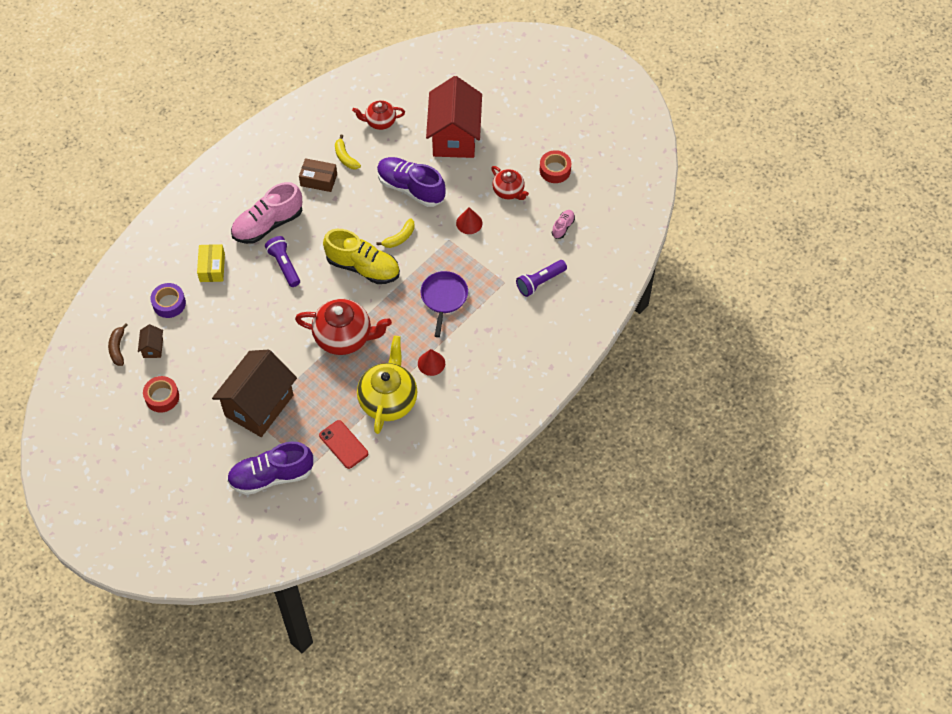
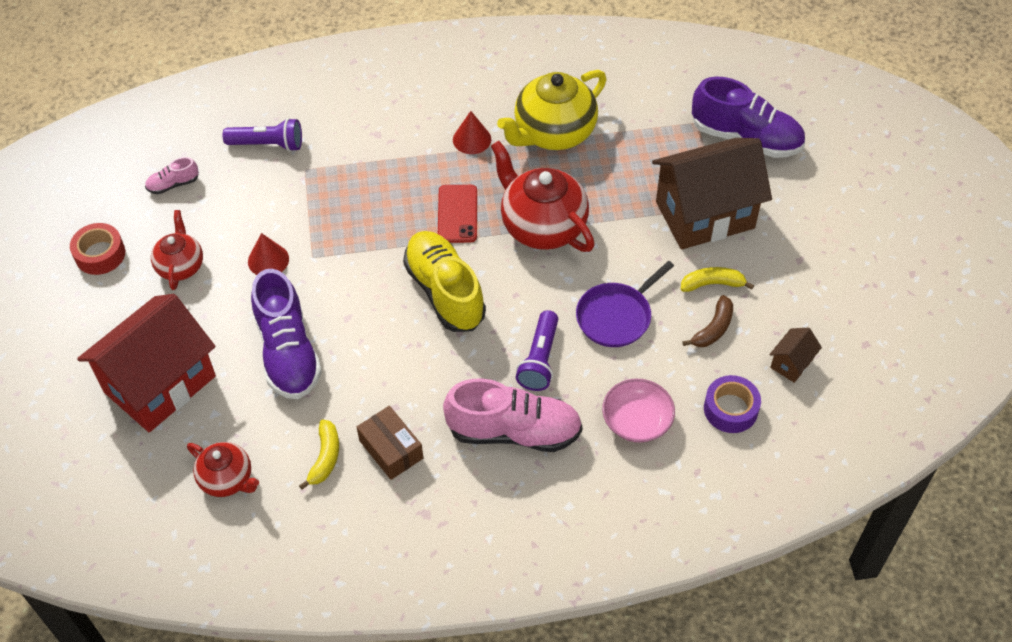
camera: 140 degrees left, 5 degrees down
brown banana [108,323,128,366] -> brown banana moved to [682,295,733,347]
red tape [143,376,179,413] -> none
yellow box [197,244,225,282] -> pink bowl [602,379,675,442]
red phone [319,420,368,469] -> red phone moved to [438,185,477,243]
yellow banana [376,219,415,248] -> yellow banana moved to [681,267,754,292]
purple pan [420,271,468,337] -> purple pan moved to [576,261,674,347]

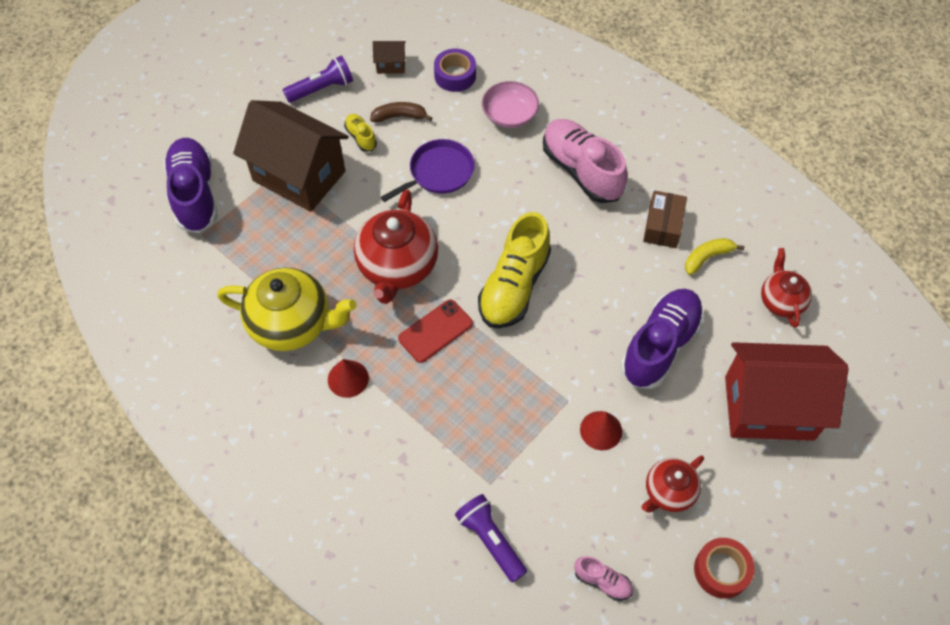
camera: 130 degrees left, 5 degrees up
purple flashlight [516,310,558,391] -> purple flashlight moved to [283,55,353,103]
purple pan [576,261,674,347] -> purple pan turned 45 degrees counterclockwise [381,139,475,202]
yellow banana [681,267,754,292] -> yellow shoe [344,114,377,152]

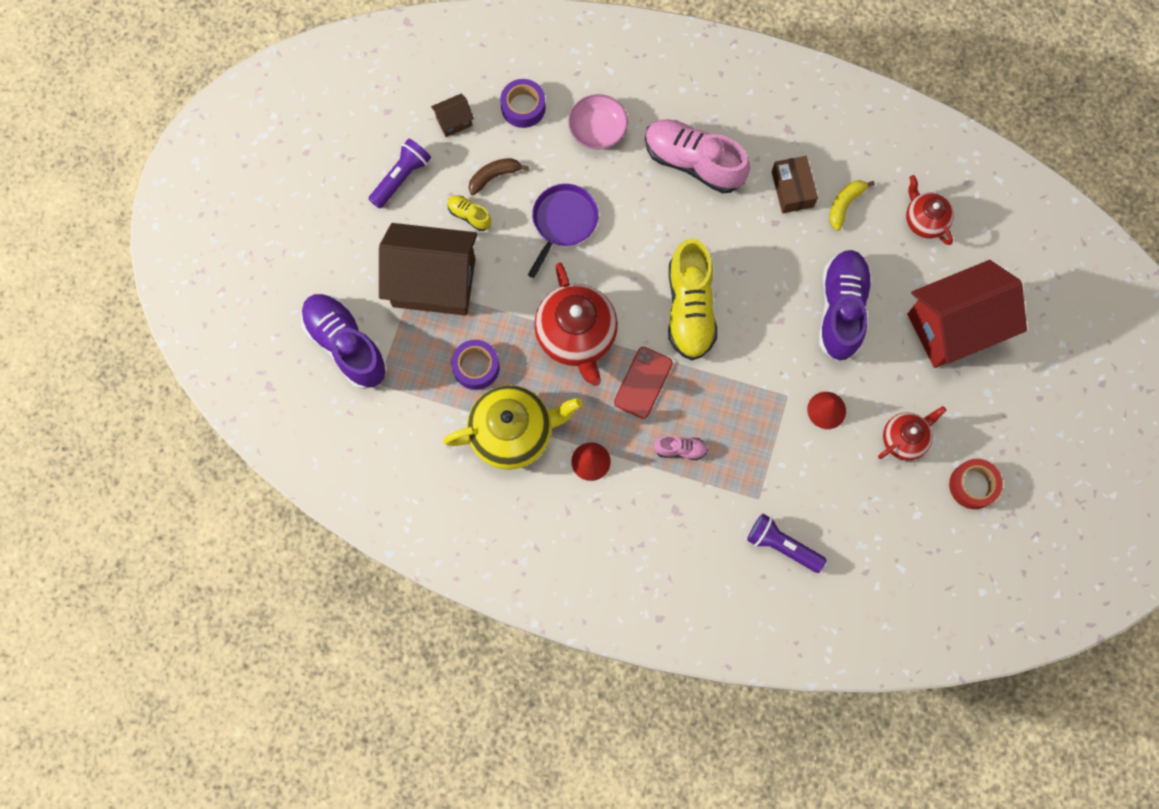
camera: 25 degrees left, 15 degrees up
pink shoe [574,556,633,601] -> pink shoe moved to [654,436,708,460]
red teapot [641,455,704,513] -> red teapot turned 150 degrees counterclockwise [878,406,946,461]
none -> purple tape [451,340,500,390]

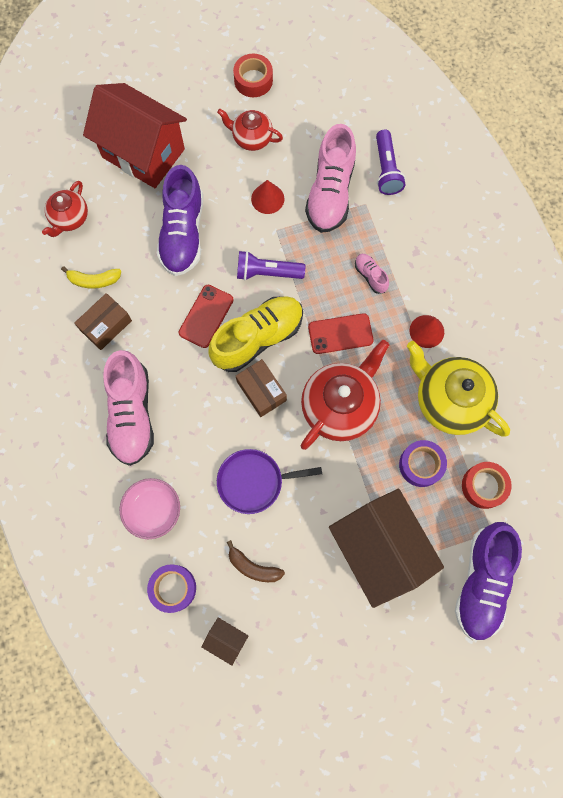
camera: 125 degrees left, 0 degrees up
purple flashlight [369,139,431,208] -> purple flashlight moved to [237,251,305,281]
yellow shoe [447,195,491,231] -> none
purple shoe [819,250,872,361] -> purple shoe turned 60 degrees counterclockwise [157,165,203,276]
none -> red phone [179,285,234,348]
none -> brown box [236,359,287,417]
none -> pink shoe [305,124,356,233]
none -> red tape [462,462,512,509]

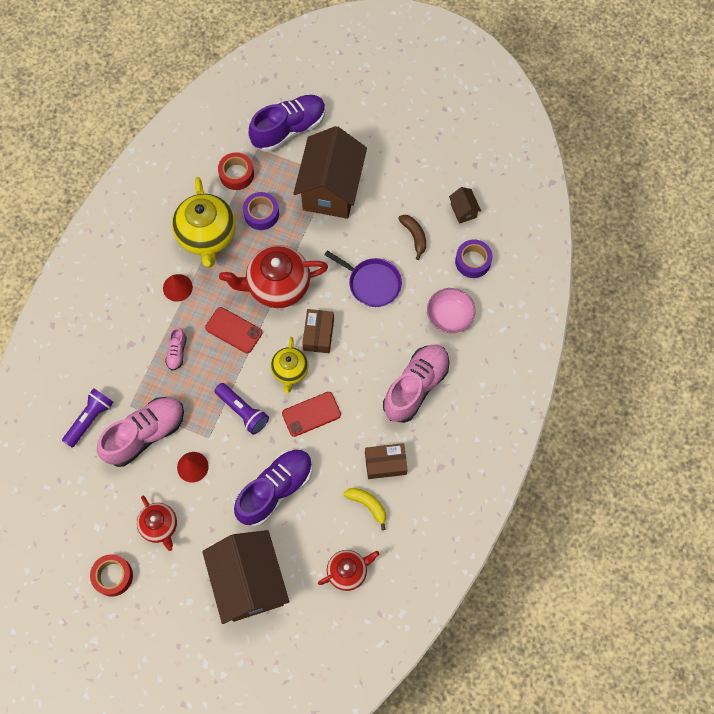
camera: 140 degrees left, 5 degrees down
red house [83,83,187,188] -> brown house [202,530,289,624]
yellow shoe [208,296,303,372] -> yellow teapot [271,337,309,394]

